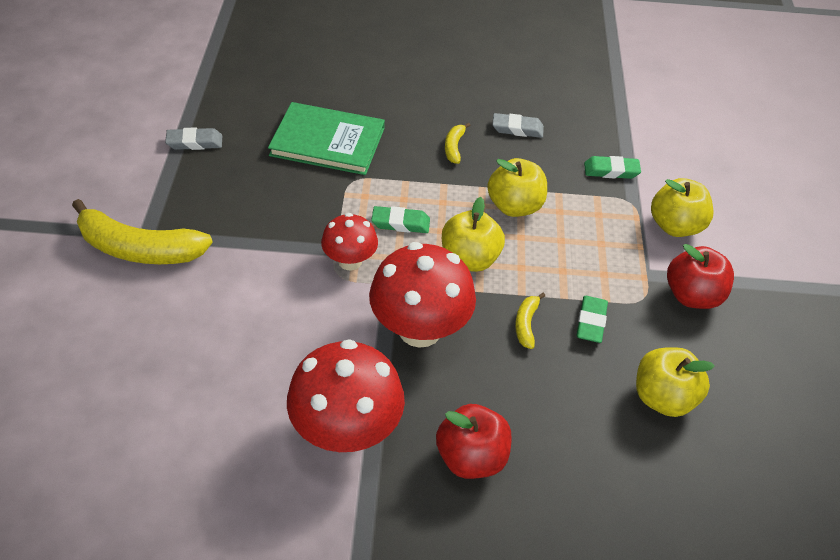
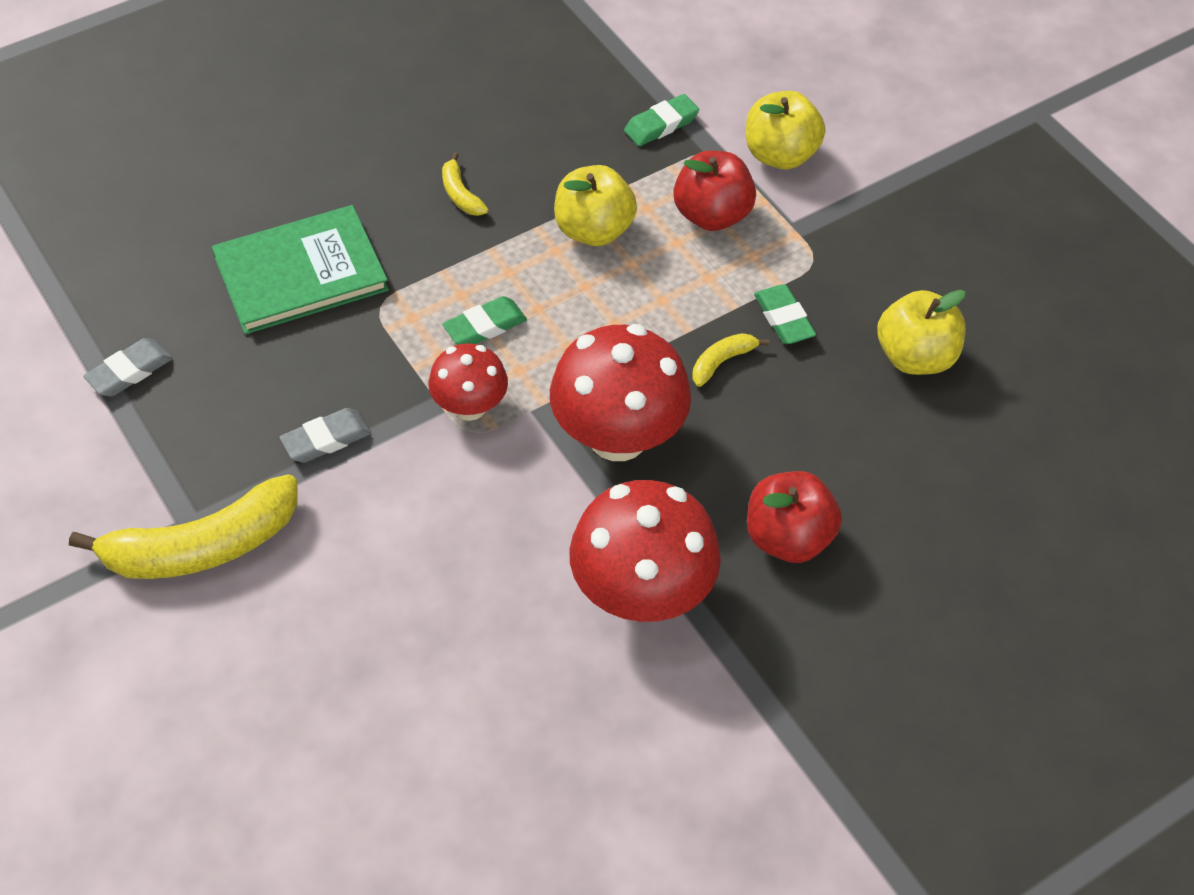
camera: 35 degrees left, 5 degrees up
yellow apple [442,197,505,272] -> none
grey eraser [492,113,544,138] -> grey eraser moved to [280,408,371,463]
yellow banana [515,293,545,349] -> yellow banana turned 75 degrees clockwise [693,333,769,387]
red apple [667,244,734,309] -> red apple moved to [673,151,756,231]

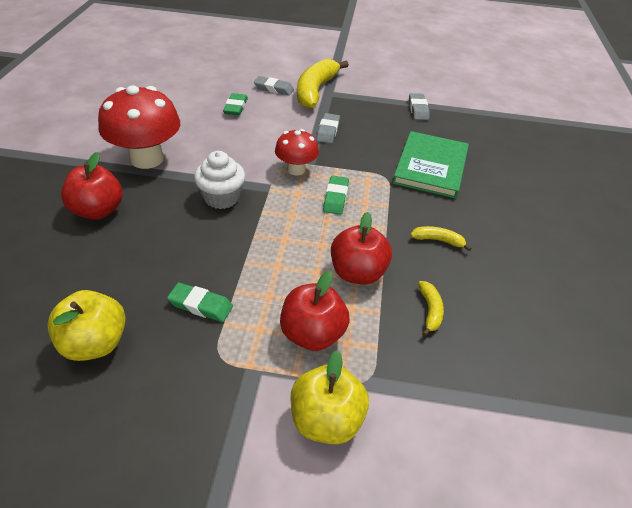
camera: 130 degrees right, 10 degrees down
red mushroom [550,324,691,461] -> white cupcake [194,151,245,209]
yellow apple [554,165,637,246] -> red apple [331,212,392,285]
green eraser [624,94,699,146] -> green eraser moved to [223,93,248,115]
yellow banana [693,333,769,387] -> yellow banana moved to [418,281,444,336]
none -> grey eraser [254,76,294,95]

